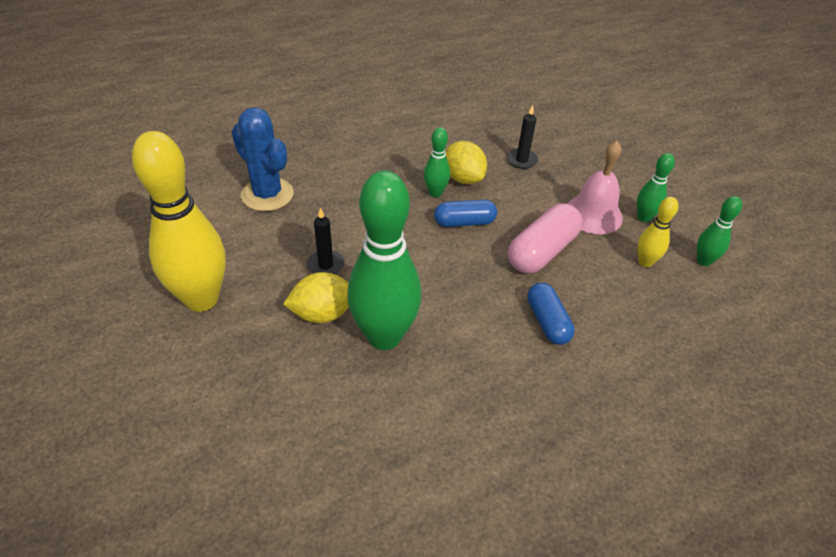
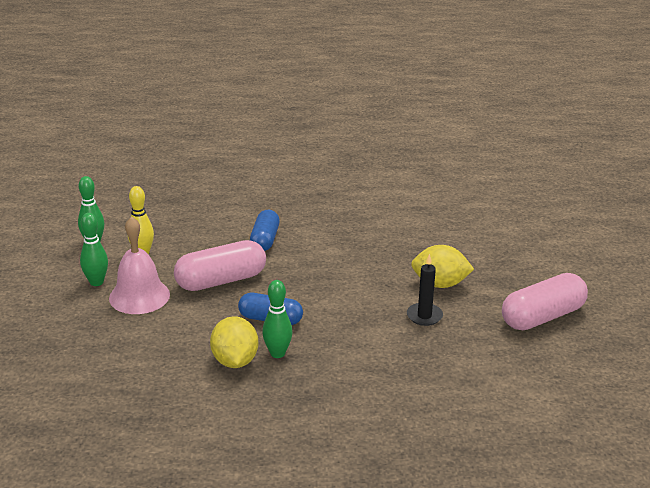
camera: 155 degrees left, 15 degrees down
yellow bowling pin [132,131,226,312] -> pink capsule [502,273,588,330]
blue cactus [232,107,294,211] -> none
green bowling pin [347,171,421,350] -> none
black candle [507,105,538,169] -> none

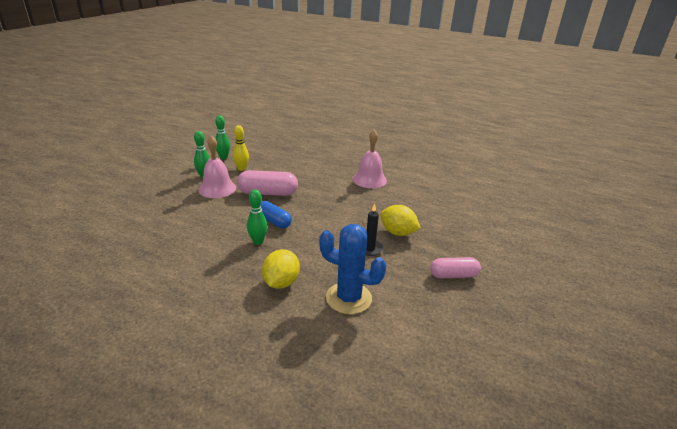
camera: 25 degrees right, 0 degrees up
yellow lemon [210,316,258,368] -> yellow lemon moved to [262,249,300,289]
blue capsule [250,210,280,251] -> none
pink capsule [502,273,588,330] -> pink capsule [430,257,481,278], size x0.66
none -> blue cactus [319,224,387,314]
none -> pink bell [352,130,387,188]

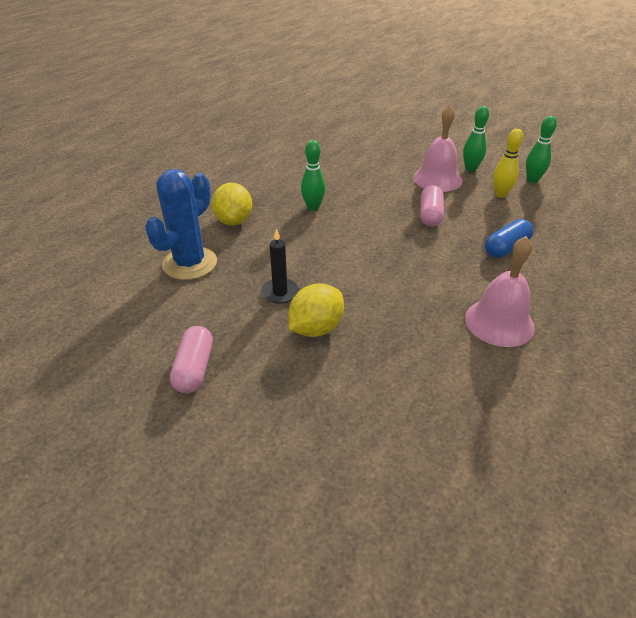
camera: 100 degrees right, 10 degrees up
pink capsule [237,170,298,196] -> pink capsule [420,185,444,227], size x0.66
blue capsule [260,201,292,228] -> blue capsule moved to [485,219,534,258]
yellow lemon [262,249,300,289] -> yellow lemon turned 60 degrees clockwise [211,183,252,226]

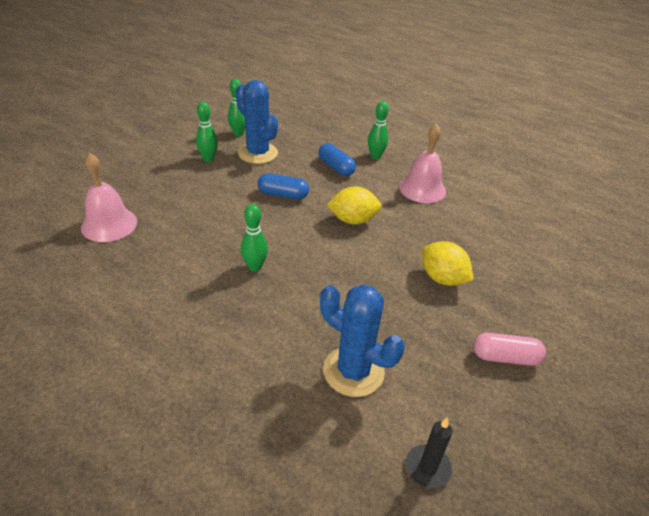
camera: 90 degrees left, 0 degrees up
yellow lemon [211,183,252,226] -> yellow lemon moved to [327,186,381,225]
black candle [261,228,299,304] -> black candle moved to [406,417,452,489]
pink bell [413,105,462,192] -> pink bell moved to [81,153,137,242]
pink capsule [420,185,444,227] -> blue capsule [258,173,309,199]
yellow bowling pin [493,129,523,198] -> blue cactus [236,80,278,164]
none -> green bowling pin [368,101,389,159]

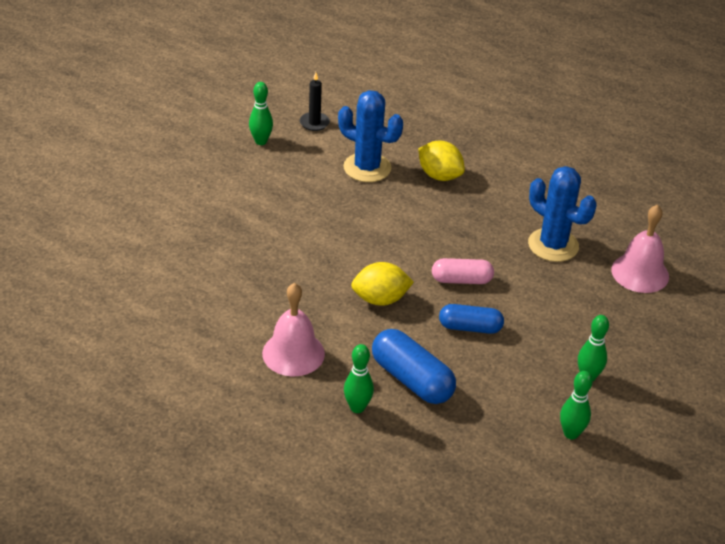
camera: 175 degrees right, 0 degrees up
blue cactus [236,80,278,164] -> blue cactus moved to [528,166,597,262]
green bowling pin [241,204,268,272] -> green bowling pin moved to [249,82,273,145]
blue capsule [318,143,356,176] -> blue capsule [372,329,456,404], size x1.51
yellow lemon [422,241,474,286] -> yellow lemon moved to [418,141,465,181]
pink capsule [474,333,546,366] -> pink capsule moved to [432,258,494,284]

